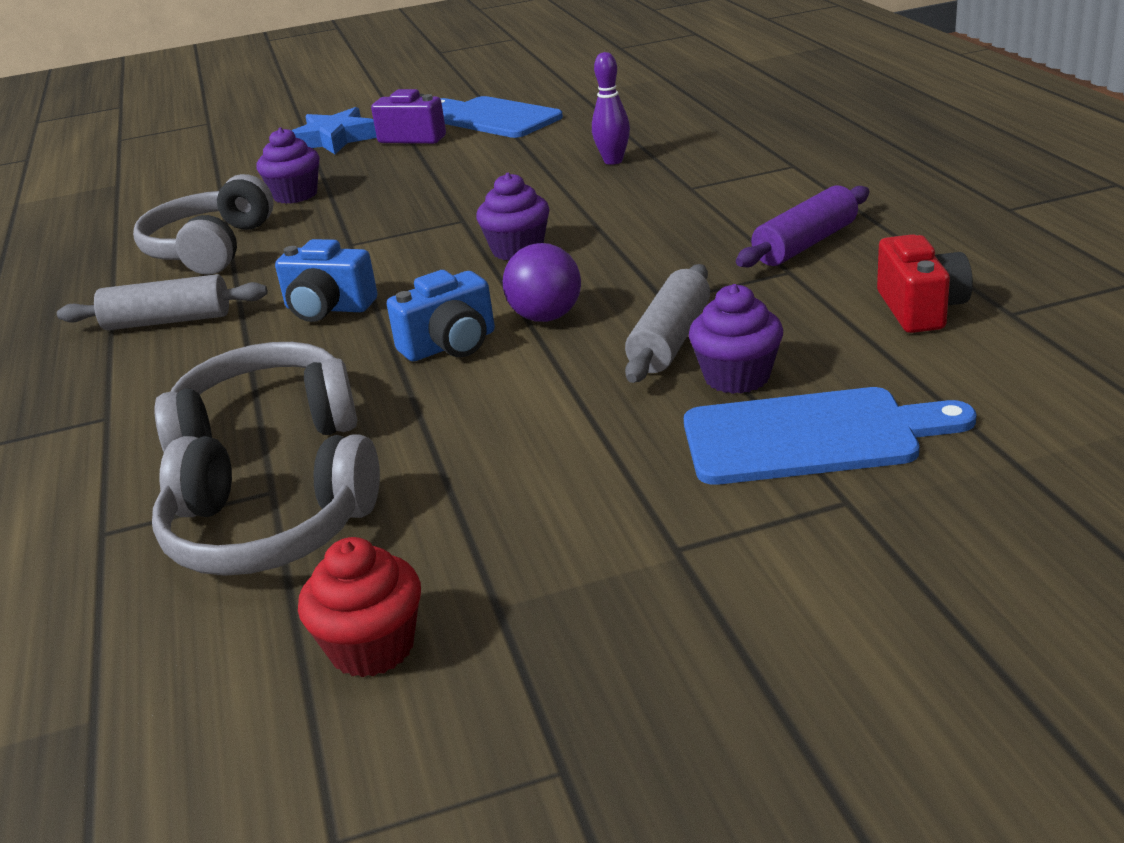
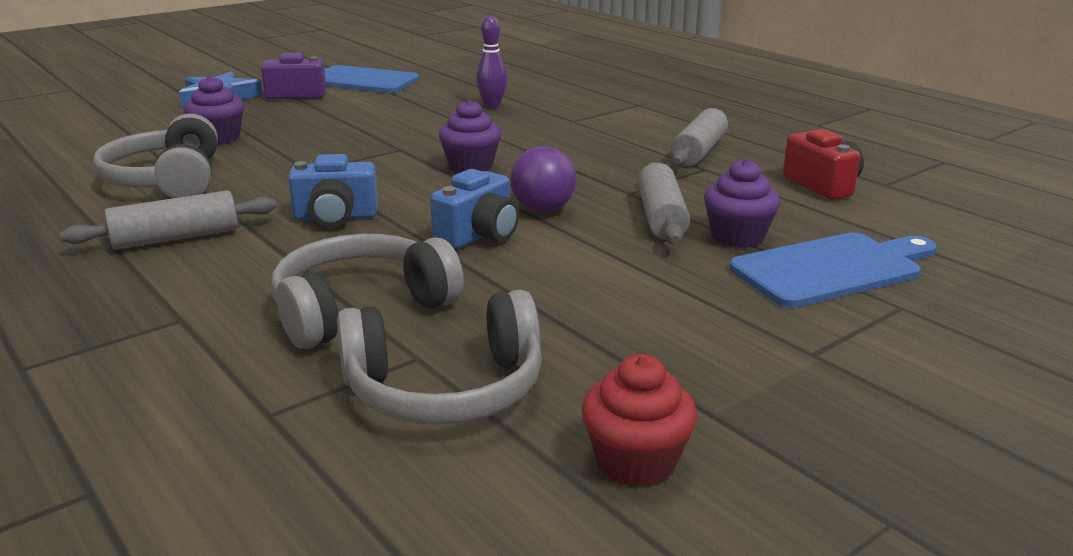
camera: 25 degrees left, 5 degrees down
purple rolling pin [736,185,869,267] -> grey rolling pin [671,108,728,166]

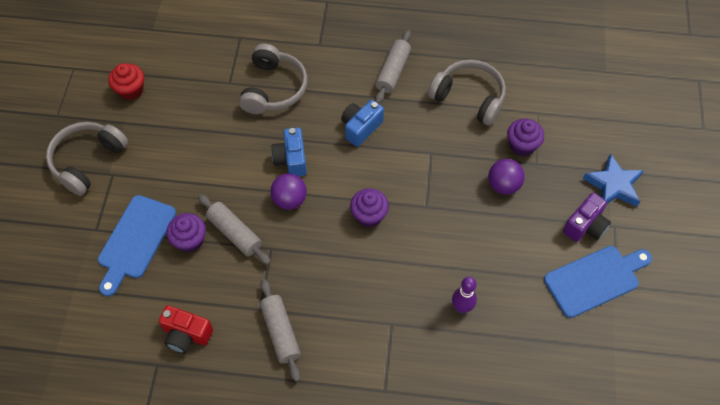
camera: 135 degrees right, 35 degrees up
grey headphones [337,290,542,425] -> grey headphones moved to [46,122,128,196]
none -> purple ball [488,159,525,195]

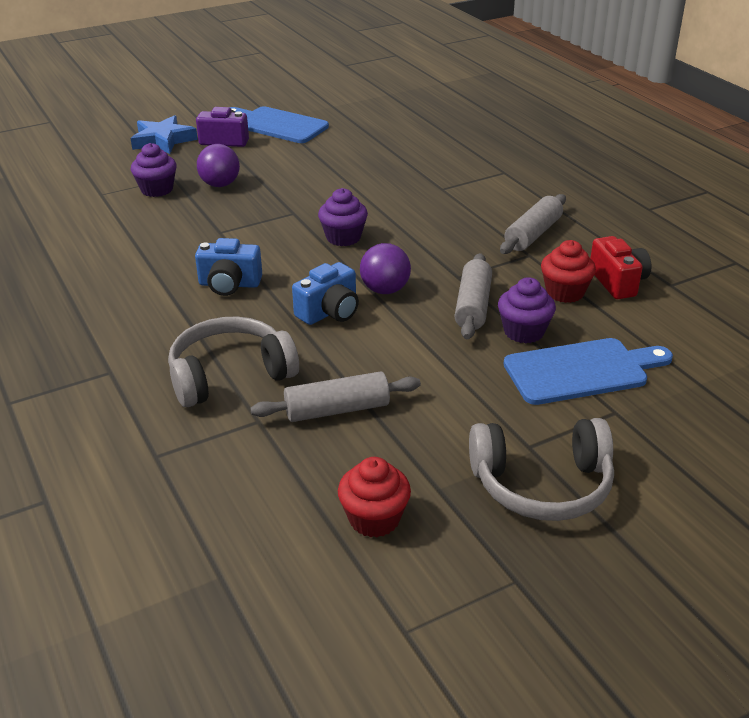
camera: 125 degrees left, 25 degrees down
grey rolling pin [375,30,411,104] -> grey rolling pin moved to [250,371,421,422]
grey headphones [428,60,506,126] -> none
purple bowling pin [452,277,477,313] -> none
none -> red cupcake [541,240,596,303]

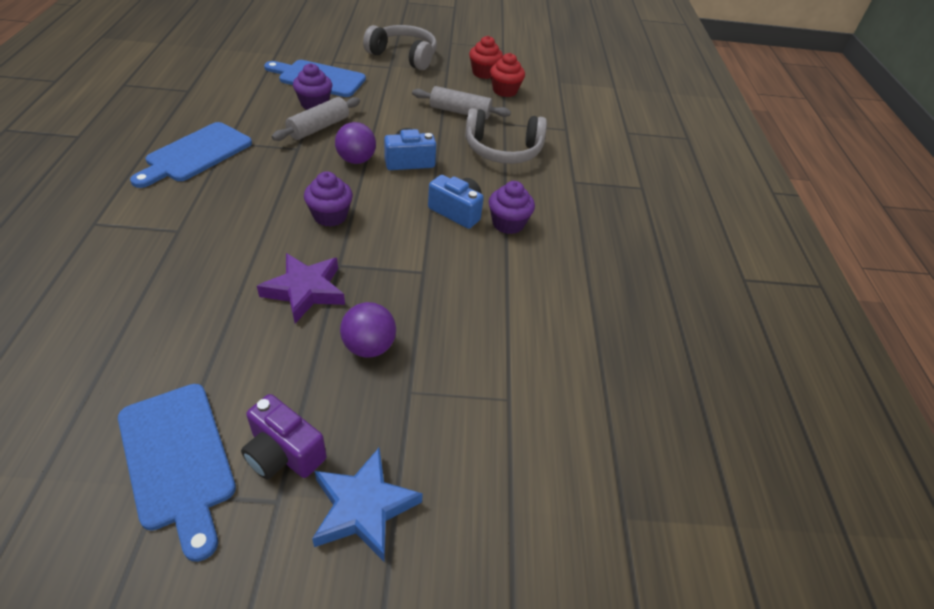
camera: 155 degrees left, 10 degrees up
purple cupcake [131,143,177,197] -> purple cupcake moved to [489,181,535,234]
grey rolling pin [500,194,566,254] -> blue cutting board [130,122,252,188]
red cupcake [541,240,596,303] -> red cupcake moved to [490,53,525,97]
red camera [590,236,651,299] -> none
none -> purple star [257,253,345,324]

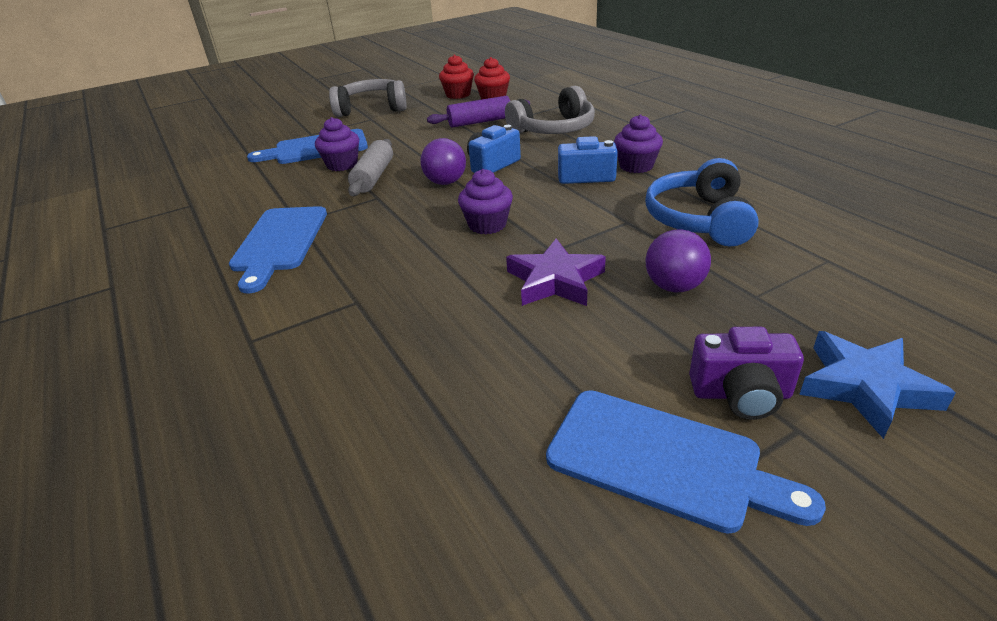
camera: 25 degrees left, 10 degrees down
grey rolling pin [412,86,511,119] -> purple rolling pin [427,96,530,128]
none -> blue headphones [645,158,759,246]

